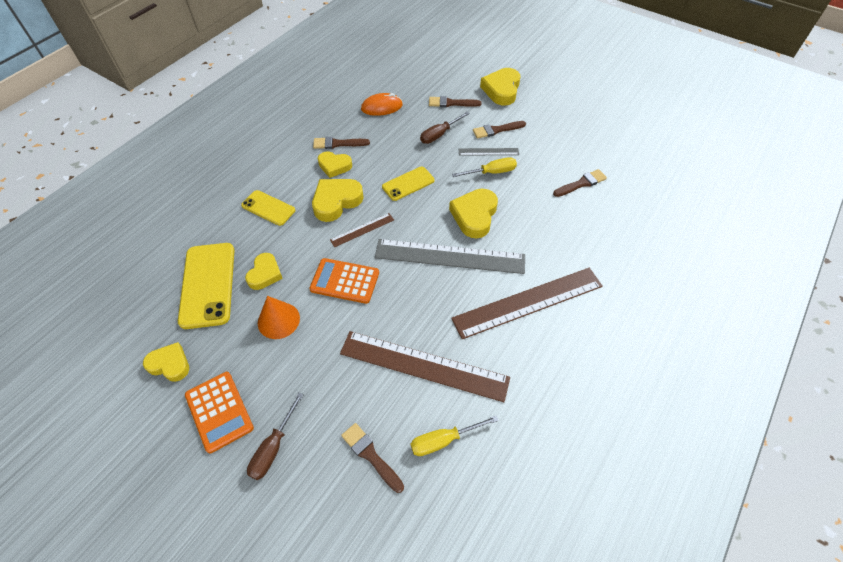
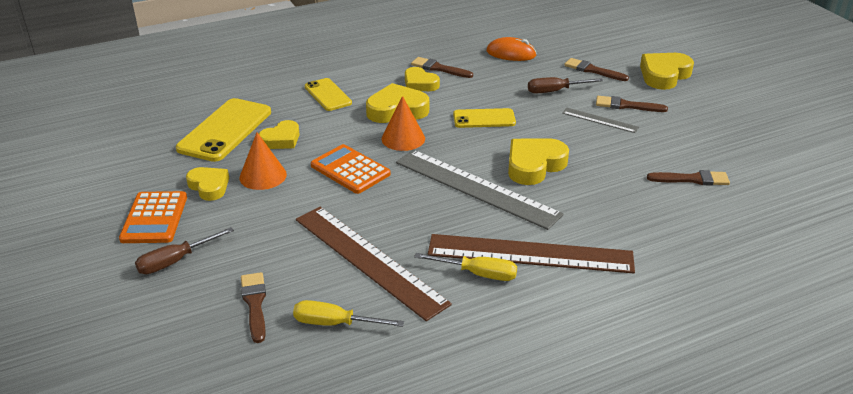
camera: 30 degrees right, 20 degrees down
yellow heart [143,342,189,382] -> yellow heart moved to [186,167,229,201]
brown ruler [330,213,394,247] -> orange cone [382,96,425,151]
yellow screwdriver [452,157,517,177] -> yellow screwdriver moved to [414,253,517,281]

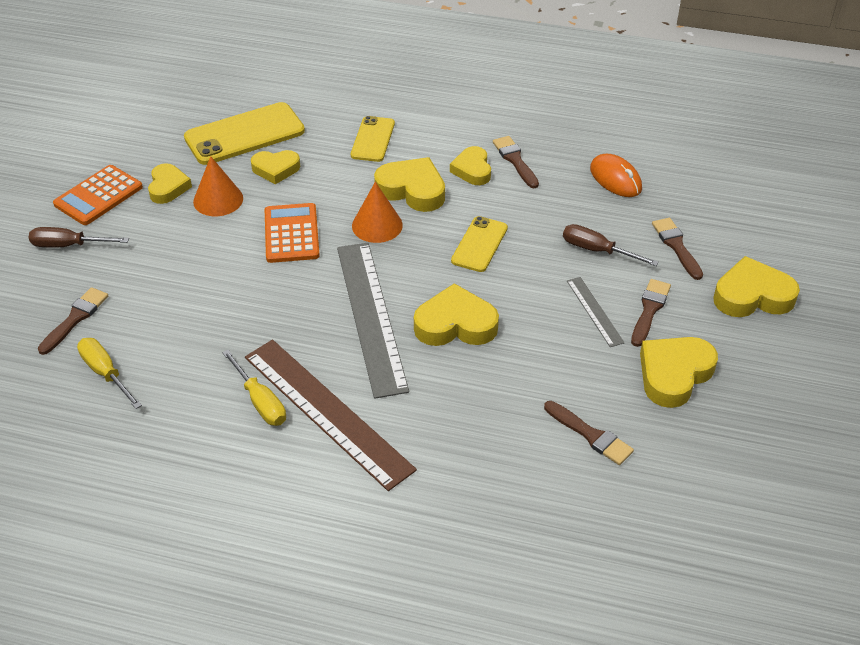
camera: 40 degrees right, 10 degrees up
brown ruler [296,207,452,321] -> none
yellow phone [453,108,516,128] -> yellow phone turned 75 degrees clockwise [451,216,508,272]
brown brush [596,96,668,112] -> brown brush turned 60 degrees clockwise [631,279,671,347]
none -> yellow heart [640,337,718,408]

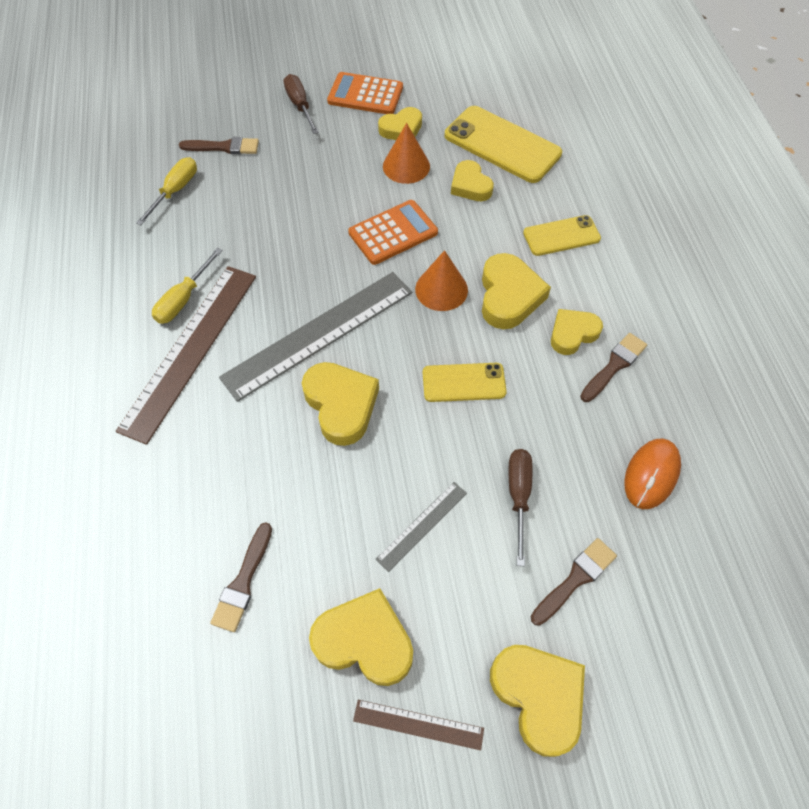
camera: 65 degrees right, 15 degrees up
brown brush [631,279,671,347] -> none
none -> brown ruler [353,700,484,750]

